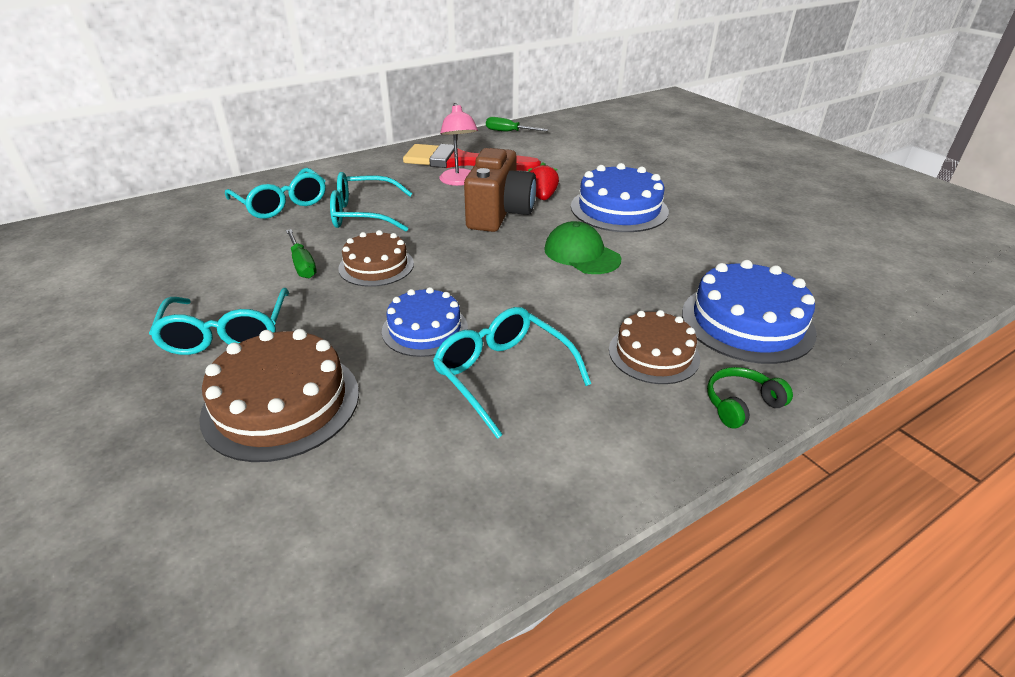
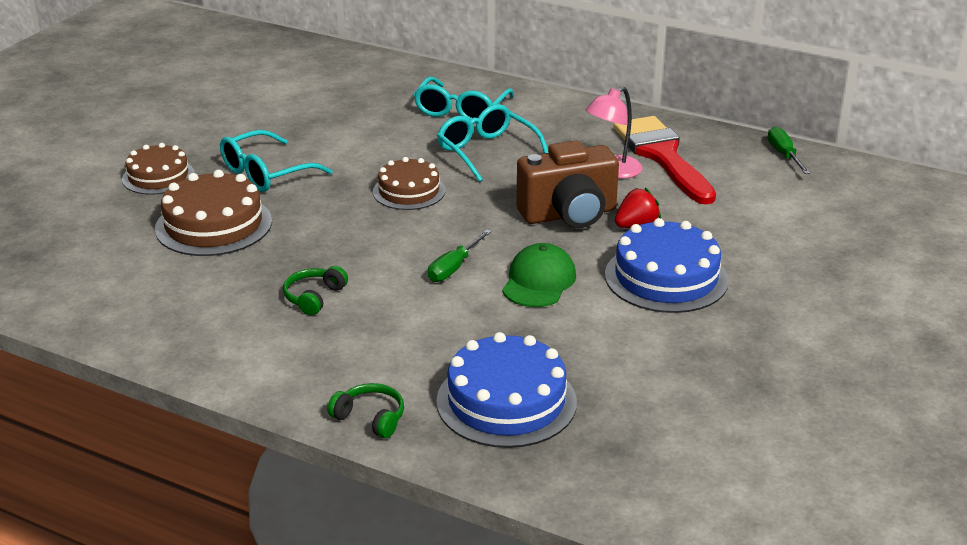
camera: 60 degrees right, 5 degrees down
green screwdriver [286,229,317,278] -> green screwdriver moved to [428,229,492,282]
blue cake [382,287,468,357] -> none
turquoise glasses [433,307,591,439] -> green headphones [283,266,348,315]
brown cake [609,310,700,384] -> brown cake moved to [122,143,195,195]

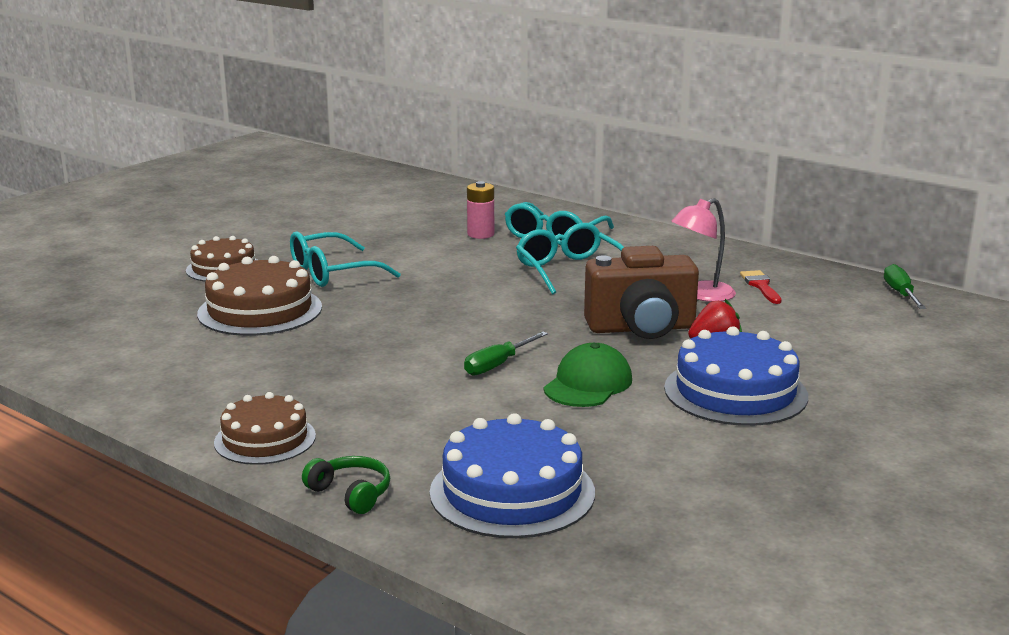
camera: 10 degrees right, 10 degrees down
green headphones [283,266,348,315] -> none
brown cake [373,157,445,210] -> brown cake moved to [214,392,316,465]
red brush [613,116,716,204] -> red brush [740,270,782,304], size x0.42
none -> pink battery [467,181,494,239]

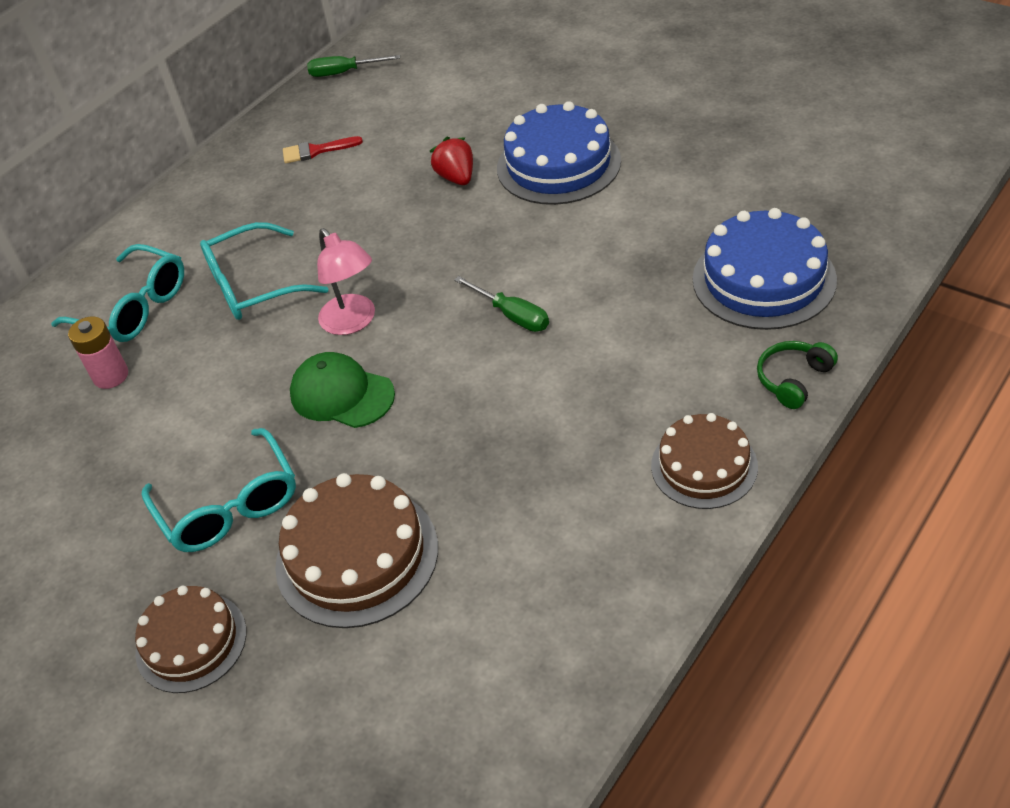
camera: 85 degrees left, 25 degrees up
green cap [544,343,632,407] -> green cap moved to [290,352,395,428]
brown camera [584,246,699,339] -> none
pink lamp [671,198,736,302] -> pink lamp moved to [317,228,375,335]

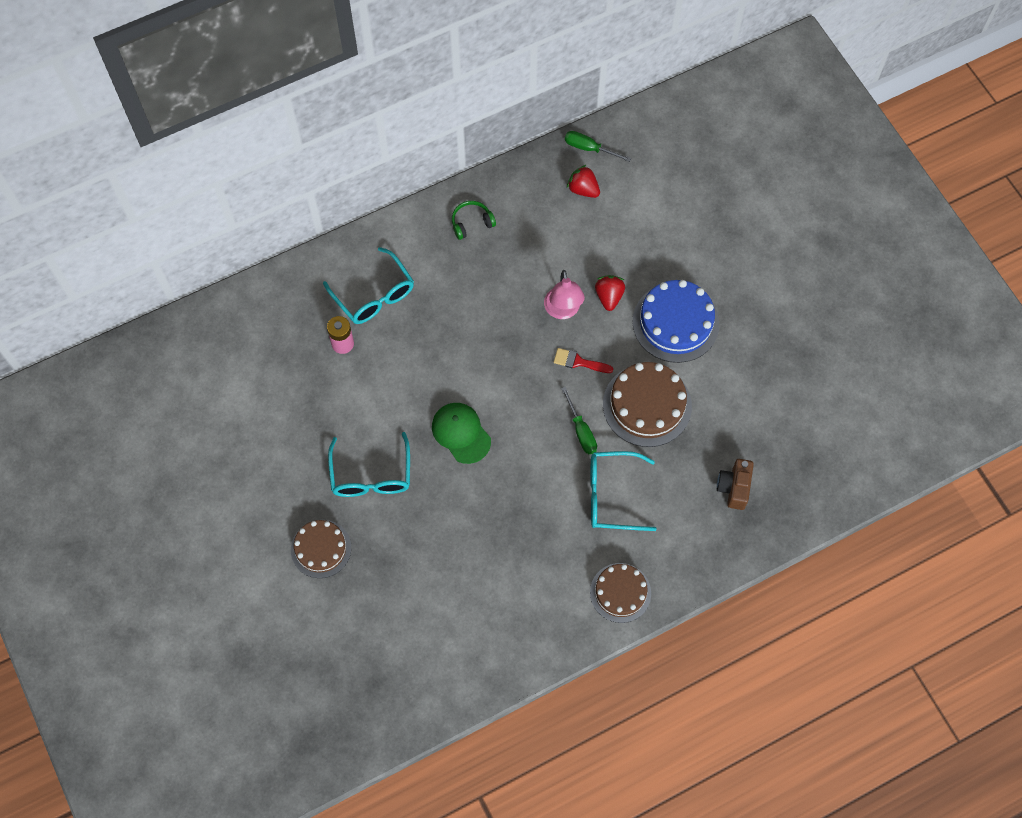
camera: 20 degrees right, 20 degrees up
turquoise glasses [200,222,329,320] -> turquoise glasses moved to [591,451,657,531]
brown cake [275,473,438,628] -> brown cake moved to [603,362,692,447]
red brush [283,136,363,164] -> red brush moved to [554,348,613,373]
pink lamp [317,228,375,335] -> pink lamp moved to [544,270,585,319]
blue cake [693,208,837,330] -> brown camera [717,459,754,510]
green headphones [757,341,838,409] -> green headphones moved to [452,201,496,240]
none -> red strawberry [567,165,600,198]

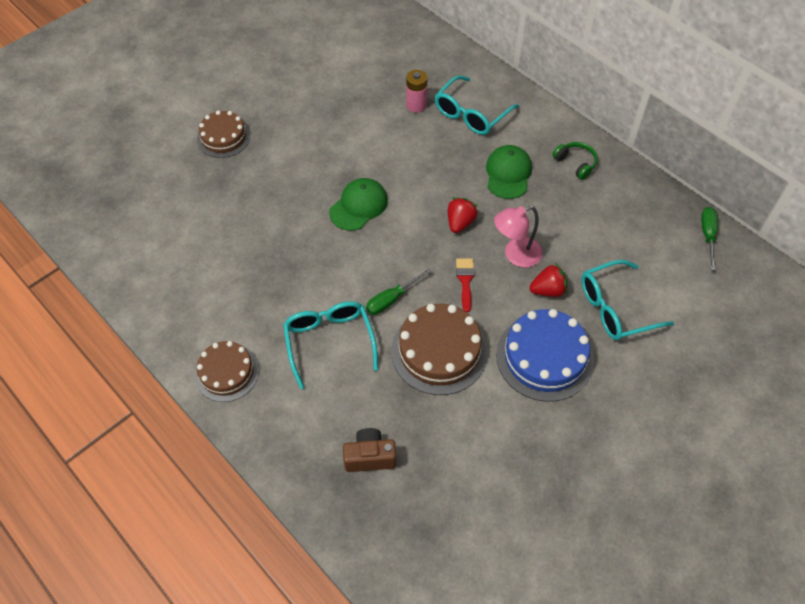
camera: 75 degrees right, 10 degrees down
turquoise glasses [328,432,410,497] -> turquoise glasses moved to [581,260,674,340]
red strawberry [567,165,600,198] -> red strawberry moved to [448,197,478,233]
none -> green cap [486,145,532,199]

